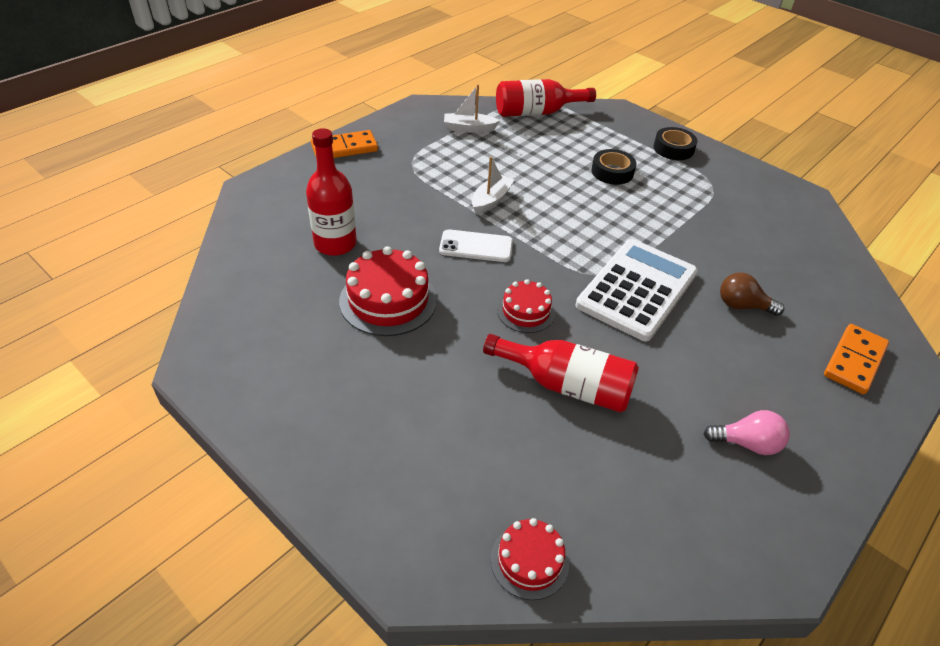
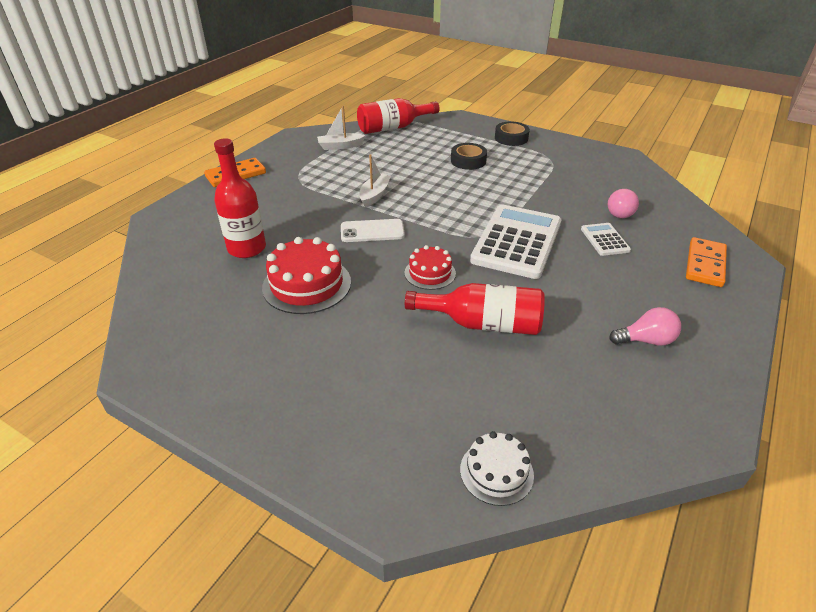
camera: 10 degrees left, 5 degrees down
red cake [491,518,569,600] -> white cake [460,431,534,506]
brown light bulb [720,272,784,316] -> white calculator [581,223,631,256]
none -> pink light bulb [608,189,639,218]

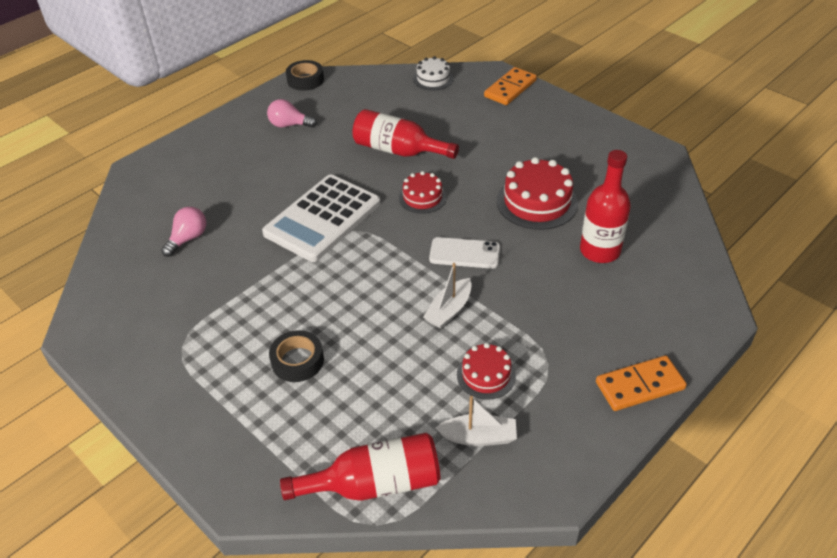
camera: 165 degrees left, 5 degrees up
black tape [495,121,530,146] -> black tape moved to [286,60,324,91]
white calculator [581,223,631,256] -> none
orange domino [686,237,727,287] -> orange domino moved to [484,67,537,105]
none -> red cake [457,343,516,400]

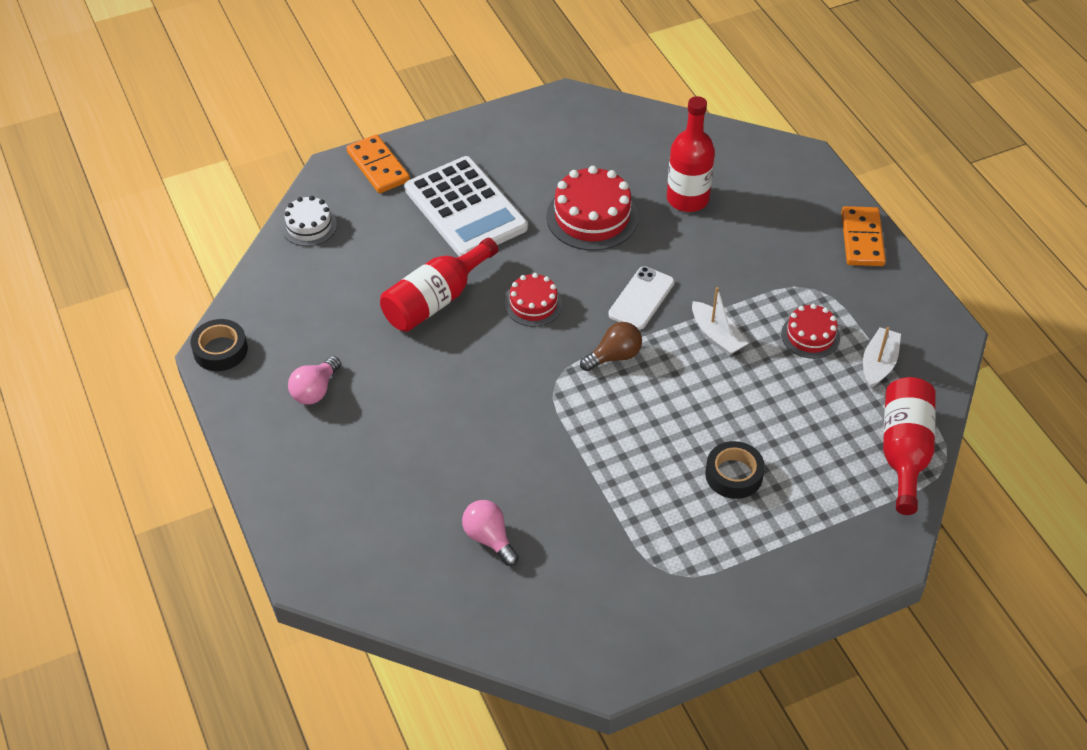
camera: 70 degrees left, 5 degrees up
white calculator [262,174,381,262] -> white calculator moved to [404,156,528,257]
none -> brown light bulb [580,322,642,371]

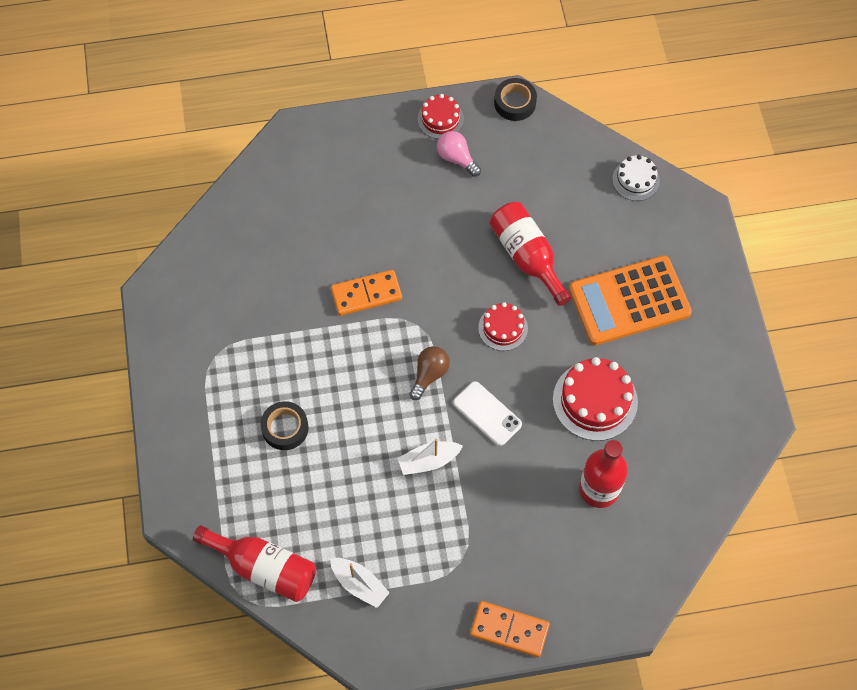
camera: 105 degrees right, 15 degrees up
orange domino [346,134,410,193] -> orange domino moved to [331,270,402,316]
white calculator [404,156,528,257] -> orange calculator [569,255,692,345]
pink light bulb [462,500,519,566] -> none
brown light bulb [580,322,642,371] -> brown light bulb turned 135 degrees counterclockwise [410,346,450,400]
red cake [781,304,840,359] -> red cake moved to [418,94,464,139]

